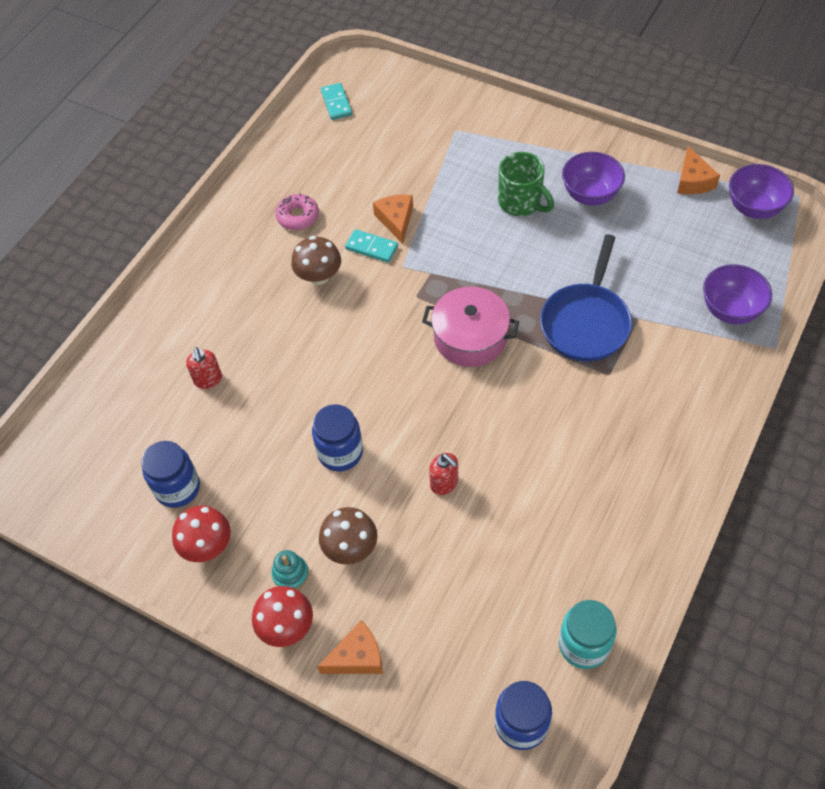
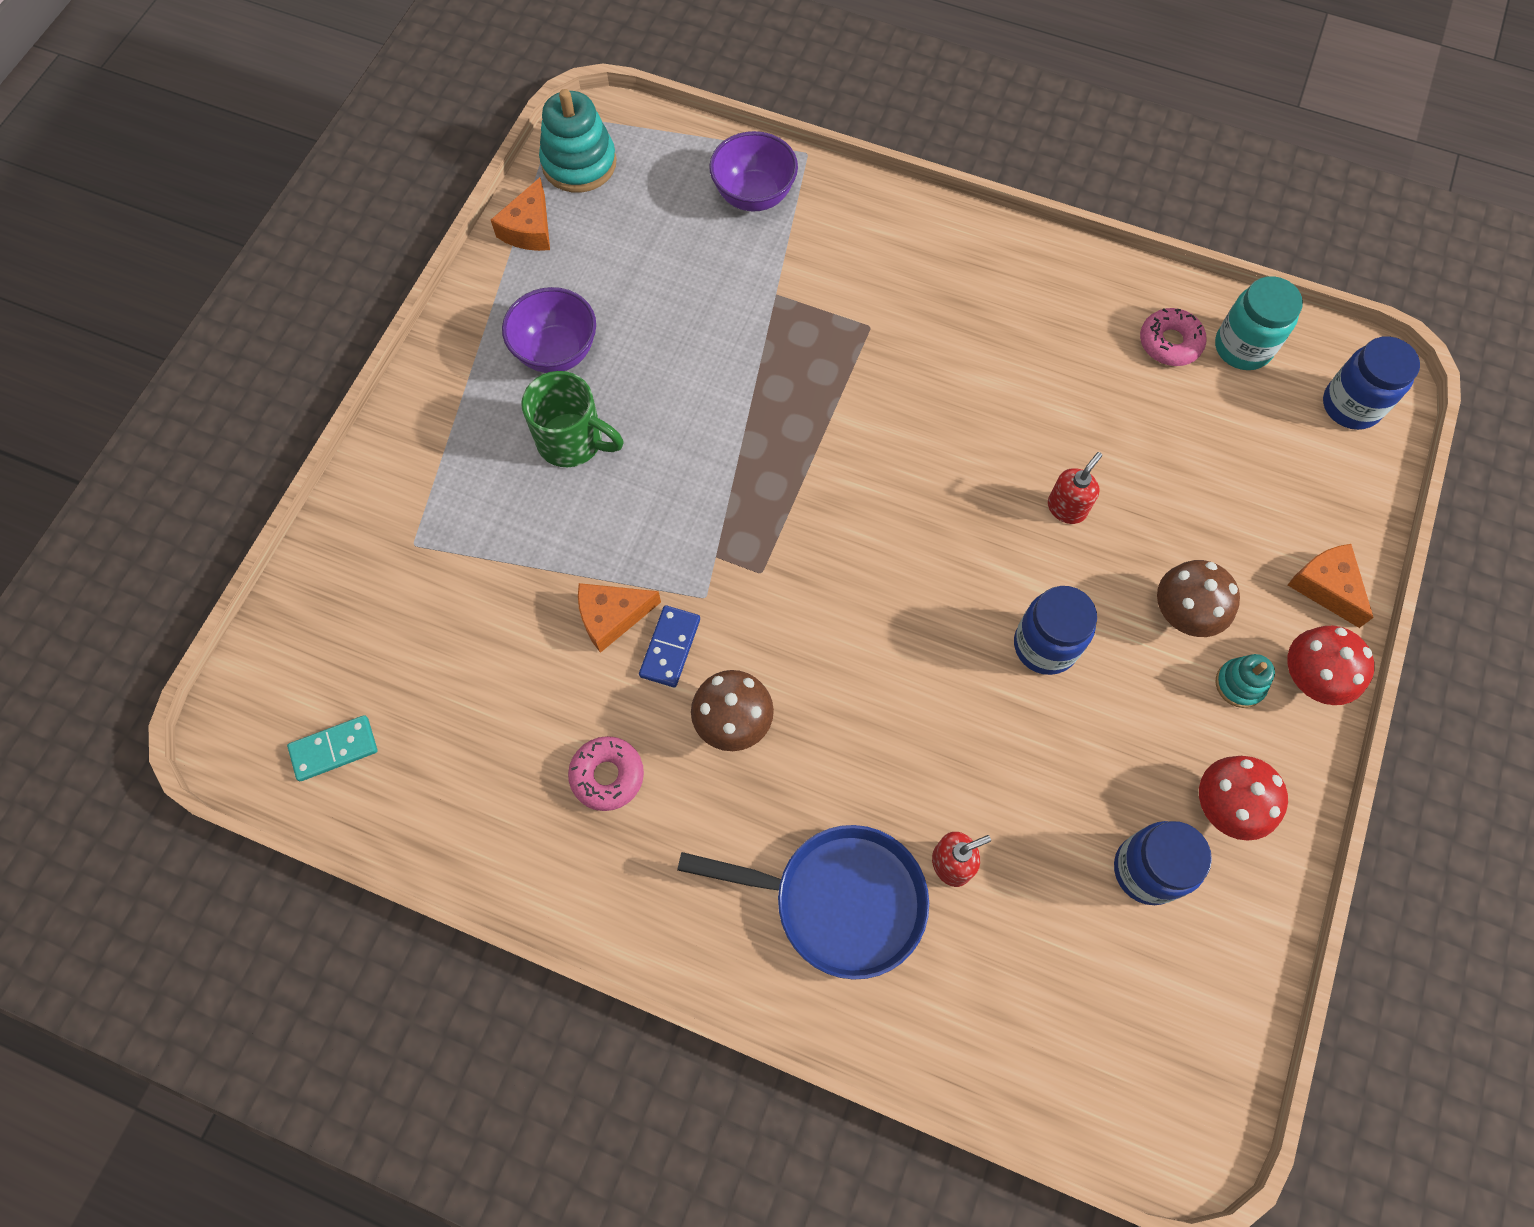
camera: 100 degrees left, 10 degrees up
turquoise domino [345,229,398,263] -> blue domino [639,605,700,687]
pink pot [422,287,519,367] -> none
green mug [498,152,554,216] -> green mug turned 75 degrees clockwise [521,371,624,467]
blue pan [540,234,632,362] -> blue pan moved to [677,825,929,980]
orange cheese [677,146,720,194] -> orange cheese turned 120 degrees clockwise [491,178,550,251]
purple bowl [729,164,794,219] -> turquoise stacking toy [539,89,616,193]
none -> pink donut [1140,308,1206,366]

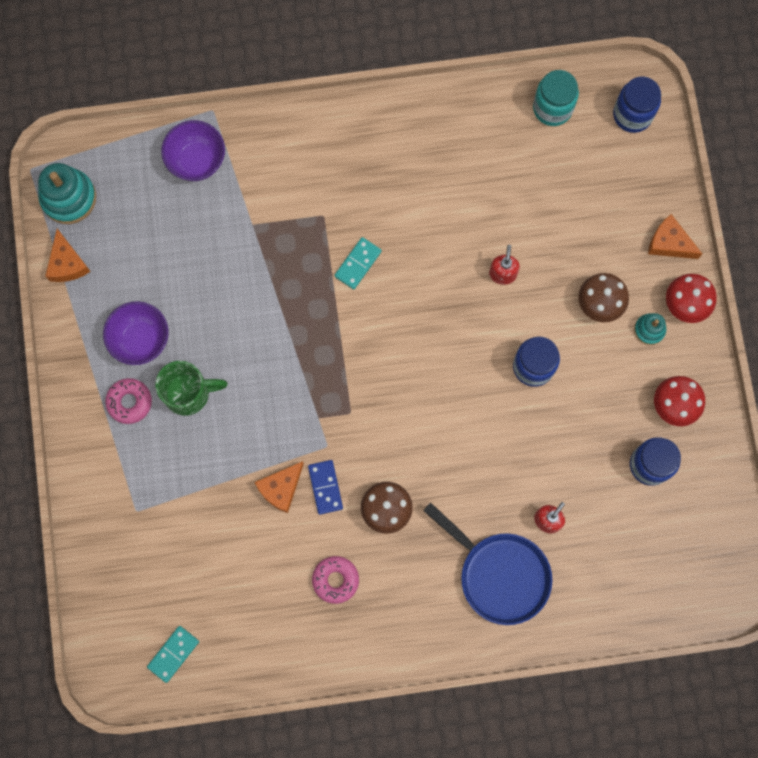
camera: 30 degrees left, 10 degrees up
blue pan [677,825,929,980] -> blue pan turned 60 degrees clockwise [423,502,552,625]
pink donut [1140,308,1206,366] -> pink donut moved to [105,378,152,424]
none -> turquoise domino [334,237,382,289]

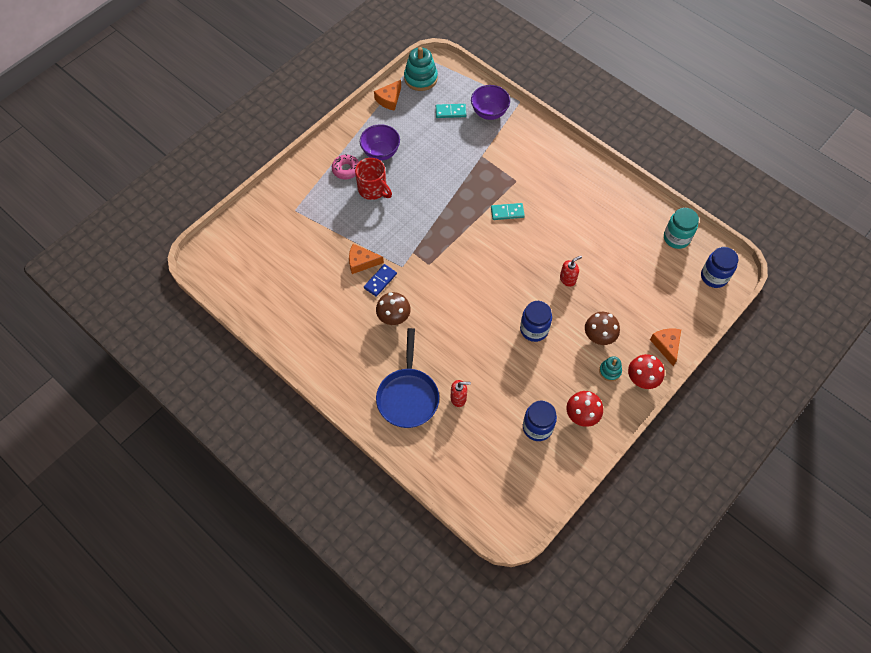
camera: 50 degrees right, 15 degrees down
turquoise domino [147,626,199,683] -> turquoise domino moved to [436,104,466,118]
green mug [155,361,228,416] -> red mug [355,158,392,200]
pink donut [312,556,359,604] -> none

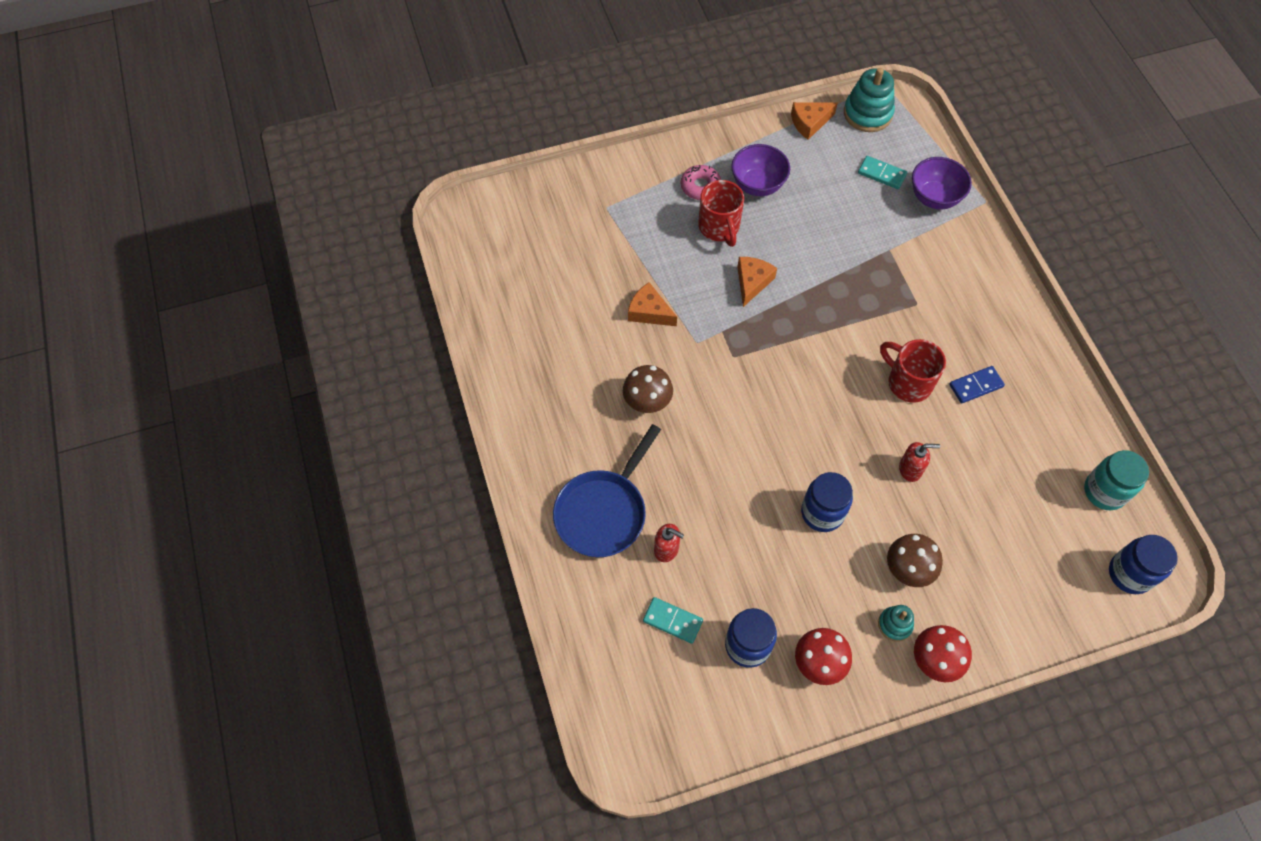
camera: 30 degrees right, 0 degrees up
blue domino [364,264,397,297] -> blue domino moved to [949,366,1005,403]
turquoise domino [491,203,525,220] -> turquoise domino moved to [643,597,703,644]
orange cheese [650,329,681,366] -> orange cheese moved to [737,257,777,307]
none -> red mug [880,339,946,403]

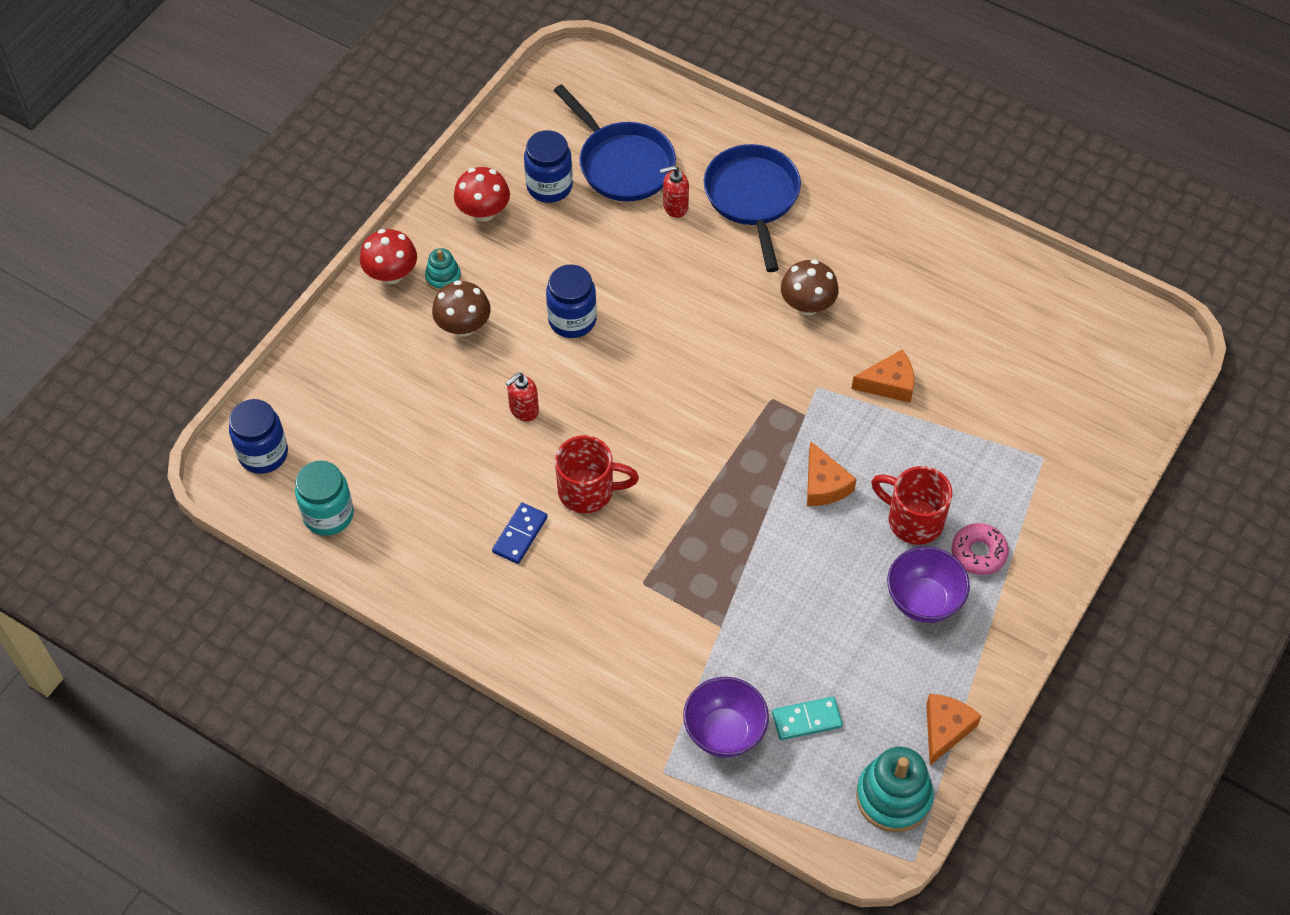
camera: 140 degrees right, 5 degrees down
turquoise domino [643,597,703,644] -> blue pan [553,85,676,202]

